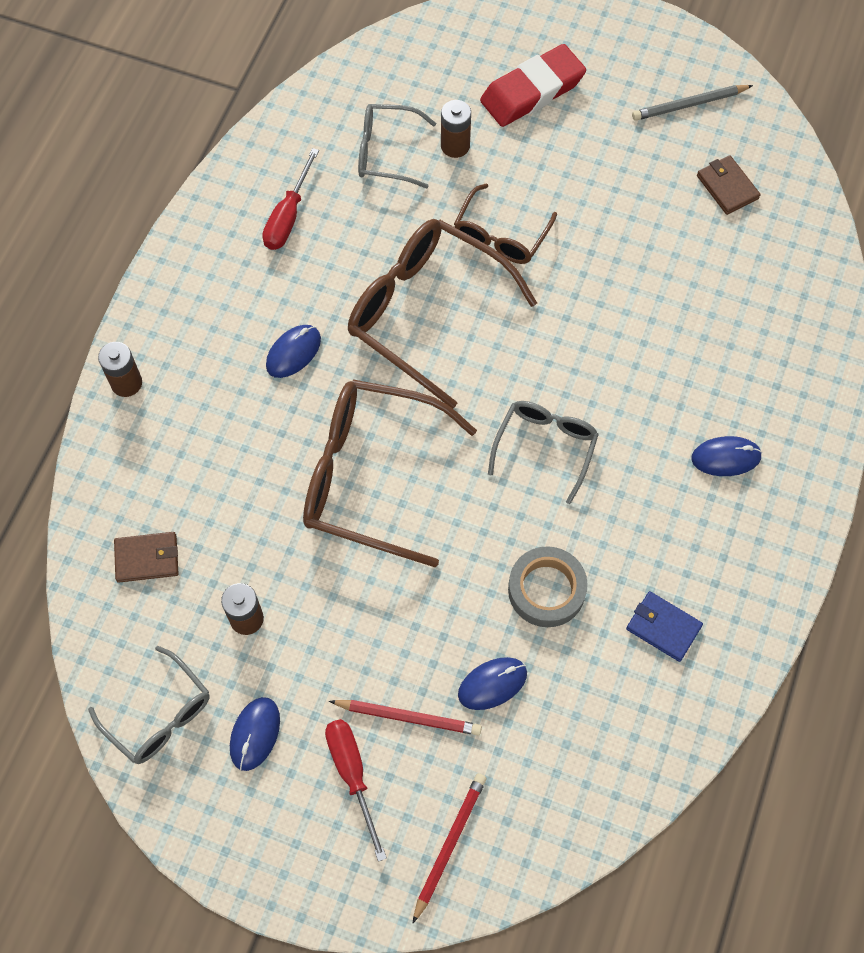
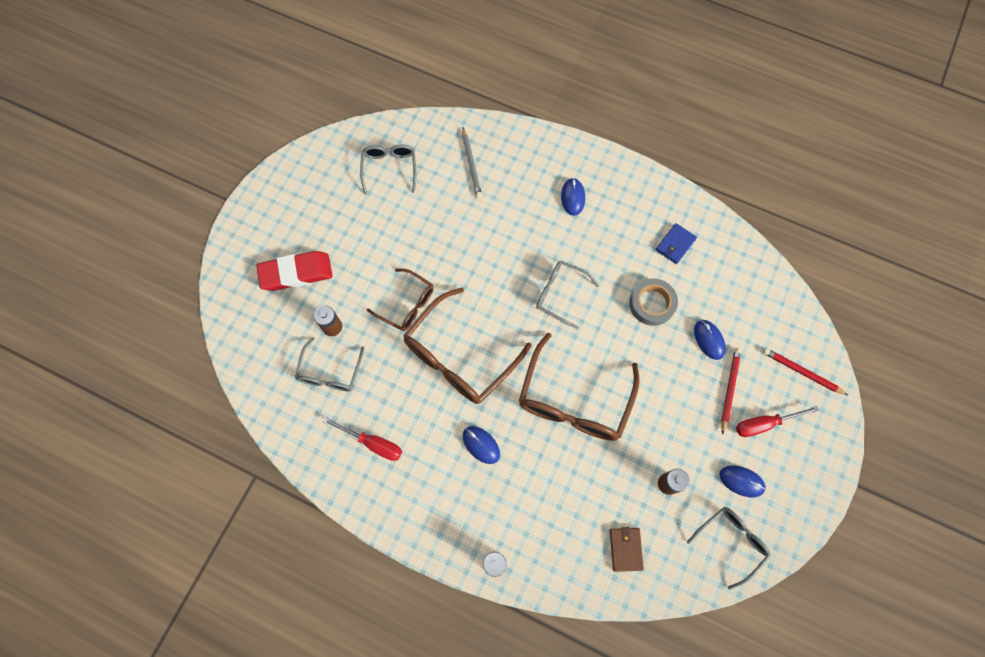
camera: 85 degrees left, 5 degrees up
red eraser [480,44,586,127] -> red eraser turned 75 degrees counterclockwise [256,251,332,291]
grey pencil [632,85,753,121] -> grey pencil moved to [462,127,482,198]
brown wallet [697,156,760,215] -> grey glasses [360,145,416,195]

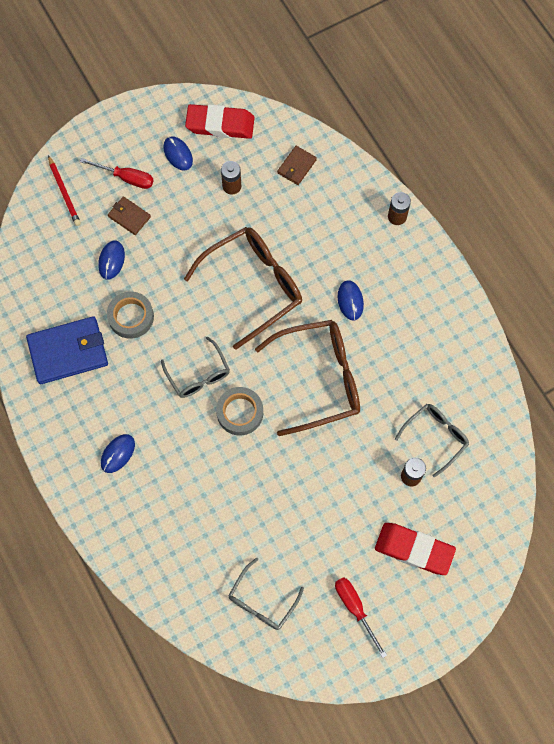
camera: 145 degrees left, 0 degrees up
red screwdriver [323,417,402,461] -> red screwdriver moved to [335,577,387,658]
brown glasses [367,269,434,331] -> none
grey pencil [462,127,482,198] -> none
blue wallet [656,223,697,264] -> blue wallet [26,316,108,384], size x1.94
grey glasses [687,507,771,590] -> red eraser [185,104,255,139]
red pencil [721,348,741,435] -> brown wallet [108,196,151,235]
none -> grey tape [216,387,263,435]

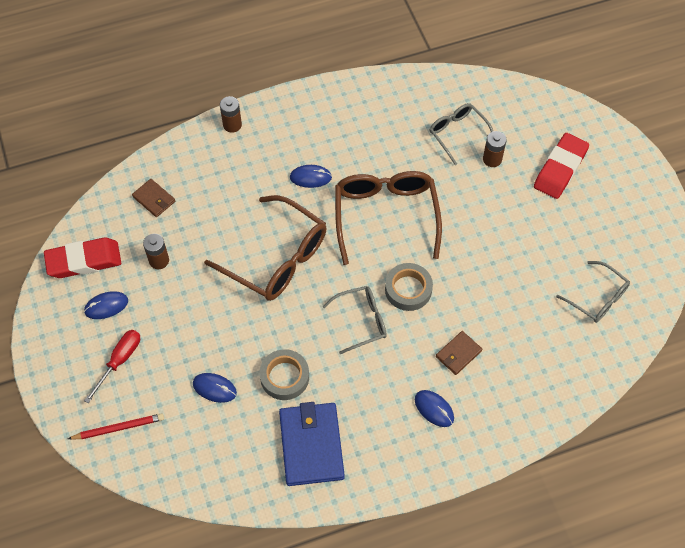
camera: 80 degrees left, 10 degrees down
brown wallet [108,196,151,235] -> brown wallet moved to [436,331,482,375]
brown glasses [184,227,302,350] -> brown glasses turned 150 degrees clockwise [204,195,327,301]
red eraser [185,104,255,139] -> red eraser turned 60 degrees clockwise [44,238,121,278]
red screwdriver [335,577,387,658] -> none

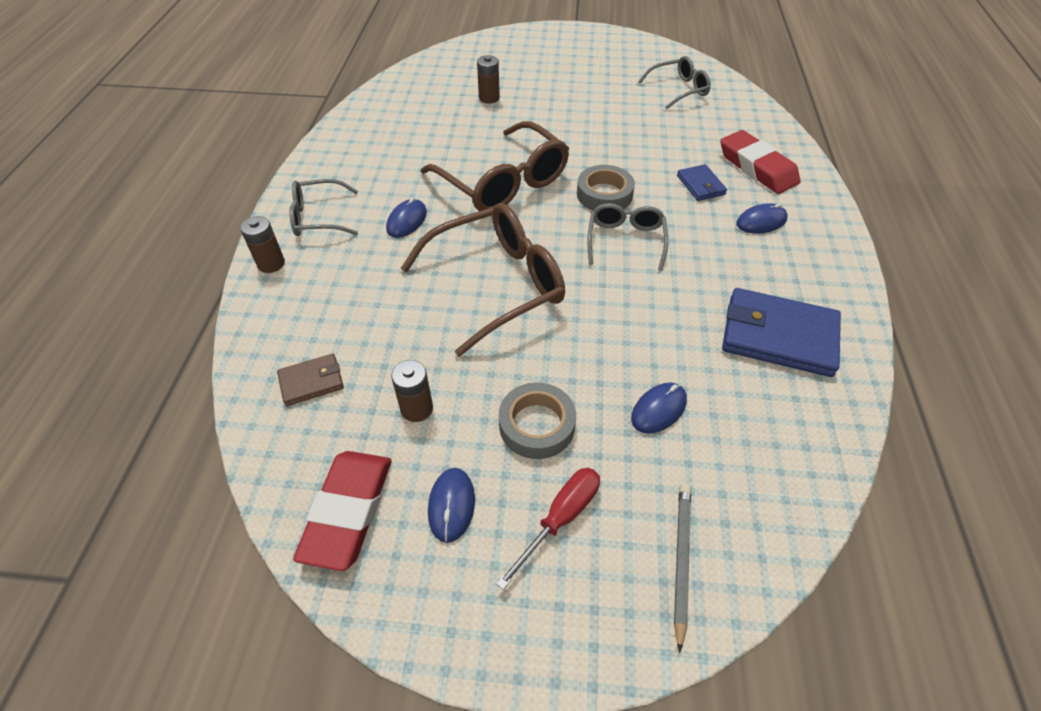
camera: 65 degrees left, 10 degrees down
red pencil [68,413,164,440] -> grey pencil [674,484,691,653]
red screwdriver [84,330,140,403] -> red screwdriver turned 75 degrees clockwise [496,468,600,590]
grey tape [260,349,309,400] -> grey tape moved to [499,382,576,459]
brown glasses [335,171,442,265] -> brown glasses turned 150 degrees counterclockwise [421,121,569,211]
grey glasses [429,103,493,165] -> grey glasses moved to [289,179,358,236]
brown wallet [436,331,482,375] -> blue wallet [677,164,727,201]
red eraser [534,133,589,199] -> red eraser moved to [720,130,800,194]

